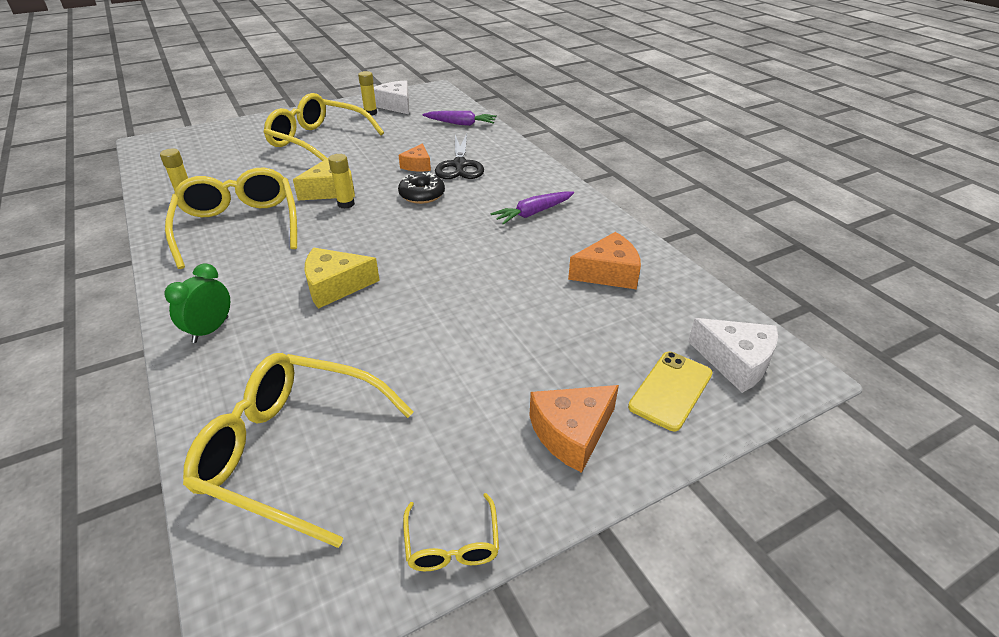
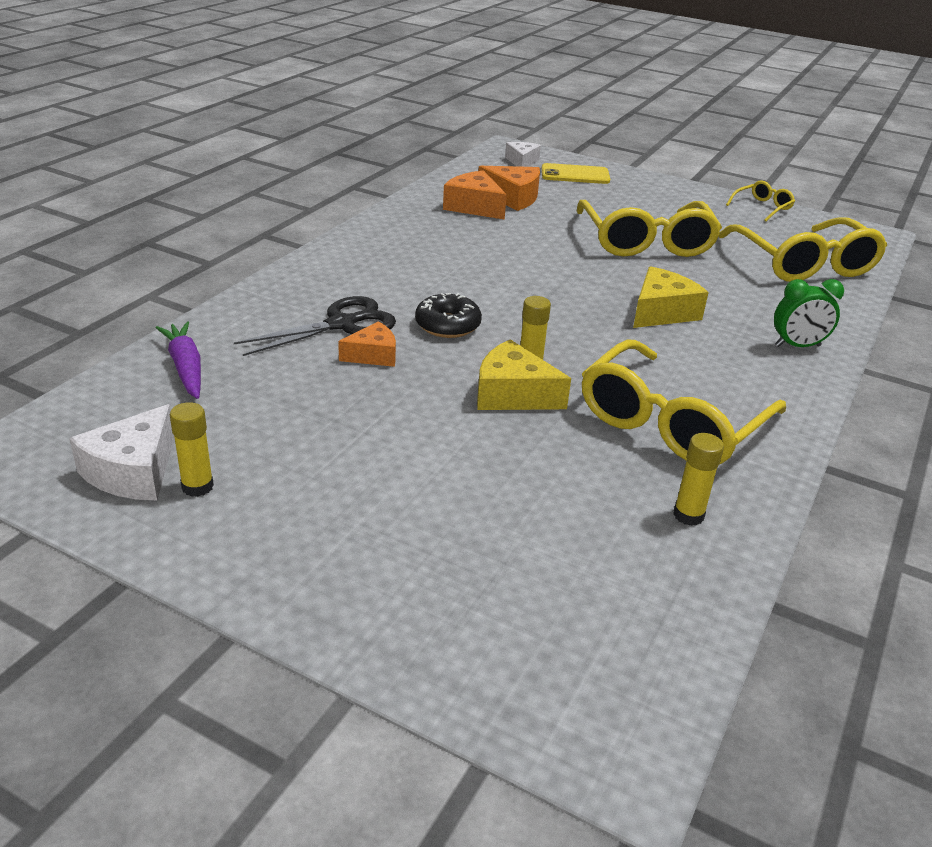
camera: 125 degrees left, 5 degrees down
yellow glasses [264,93,384,161] -> yellow glasses moved to [577,200,722,257]
yellow cheese [305,248,380,309] -> yellow cheese turned 90 degrees counterclockwise [633,266,709,328]
purple carrot [491,191,574,225] -> none
orange cheese [529,385,619,473] -> orange cheese moved to [479,166,540,211]
white cheese [688,318,778,393] -> white cheese [505,142,541,167], size x0.66

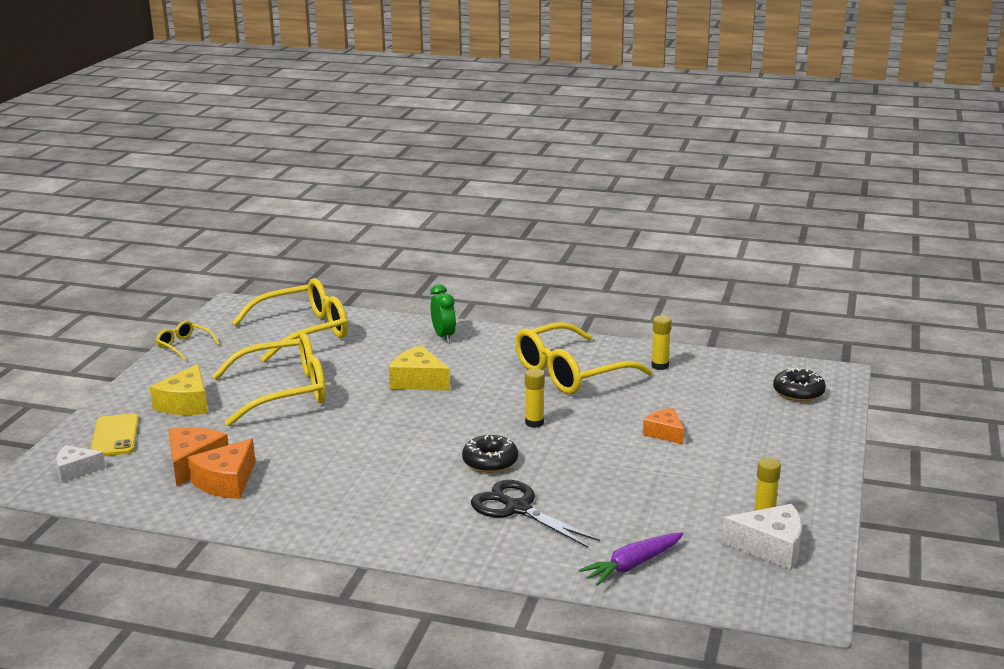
camera: 100 degrees left, 10 degrees down
orange cheese [338,321,396,367] -> orange cheese moved to [643,408,684,445]
yellow cheese [477,339,571,410] -> yellow cheese moved to [150,364,208,415]
yellow glasses [582,340,786,464] -> yellow glasses turned 120 degrees clockwise [515,322,653,394]
none -> black donut [773,367,826,402]

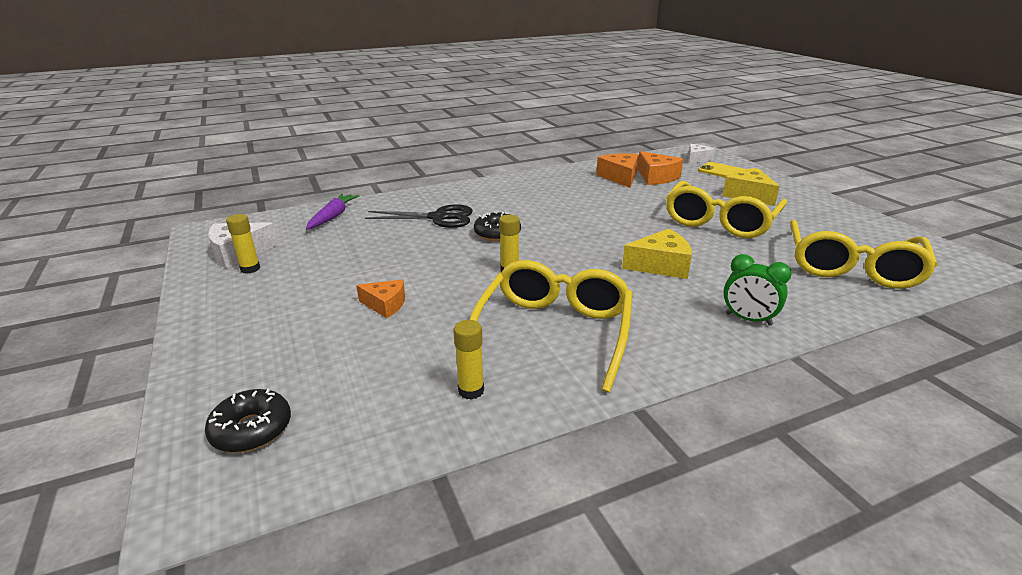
camera: 140 degrees right, 5 degrees up
yellow glasses [156,321,220,360] -> none

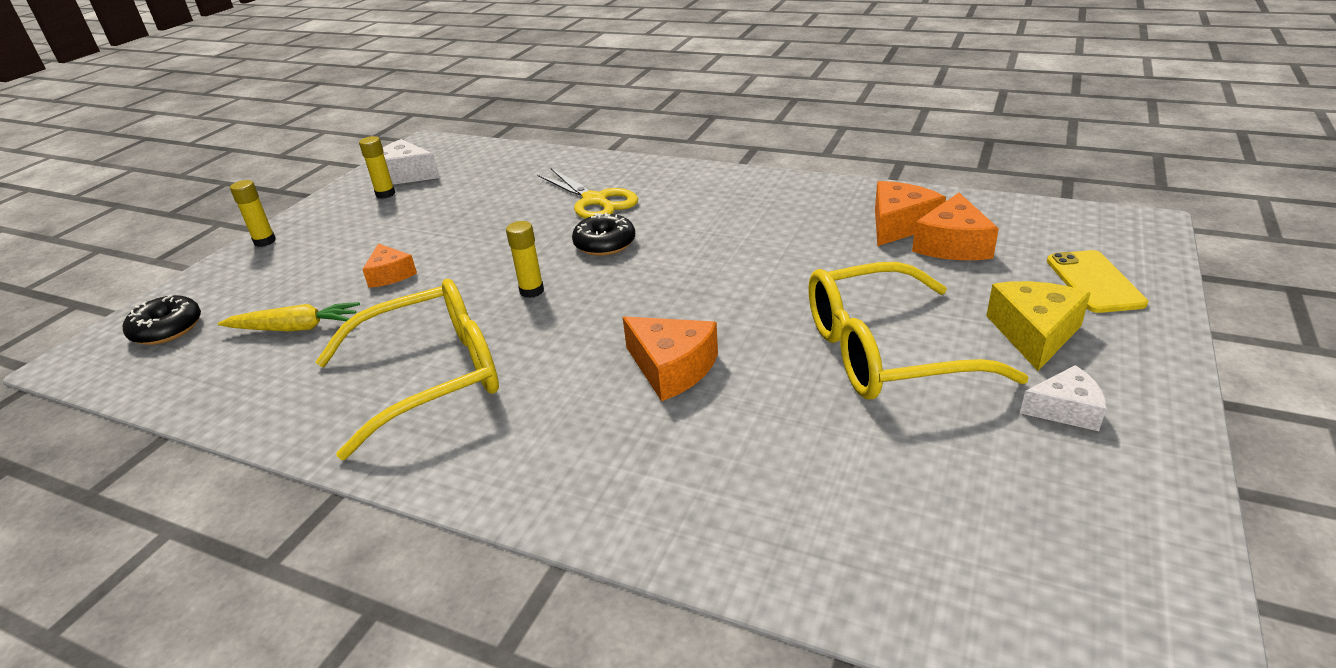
camera: 50 degrees right, 5 degrees up
purple carrot [306,194,359,229] -> none
black scissors [365,204,473,228] -> yellow scissors [538,168,638,219]
yellow glue stick [453,320,484,400] -> yellow glue stick moved to [230,180,276,247]
yellow cheese [622,229,692,279] -> orange cheese [623,317,718,401]
white cheese [688,144,715,164] -> white cheese moved to [1020,365,1106,431]
green clock [723,254,792,326] -> none
yellow glasses [790,220,938,289] -> none
none -> yellow carrot [218,302,360,331]

